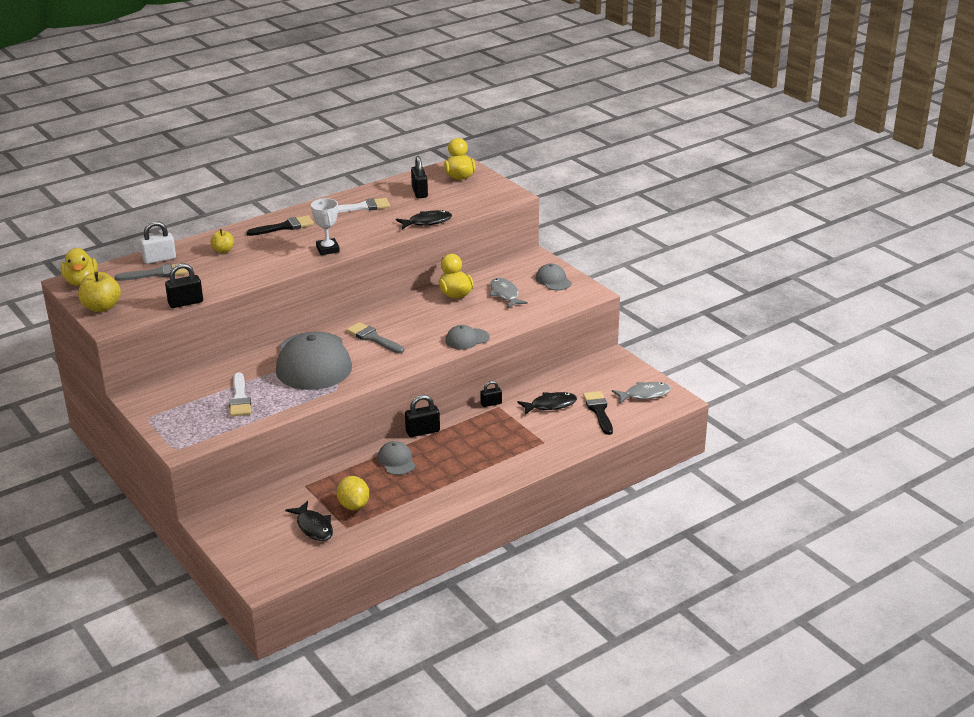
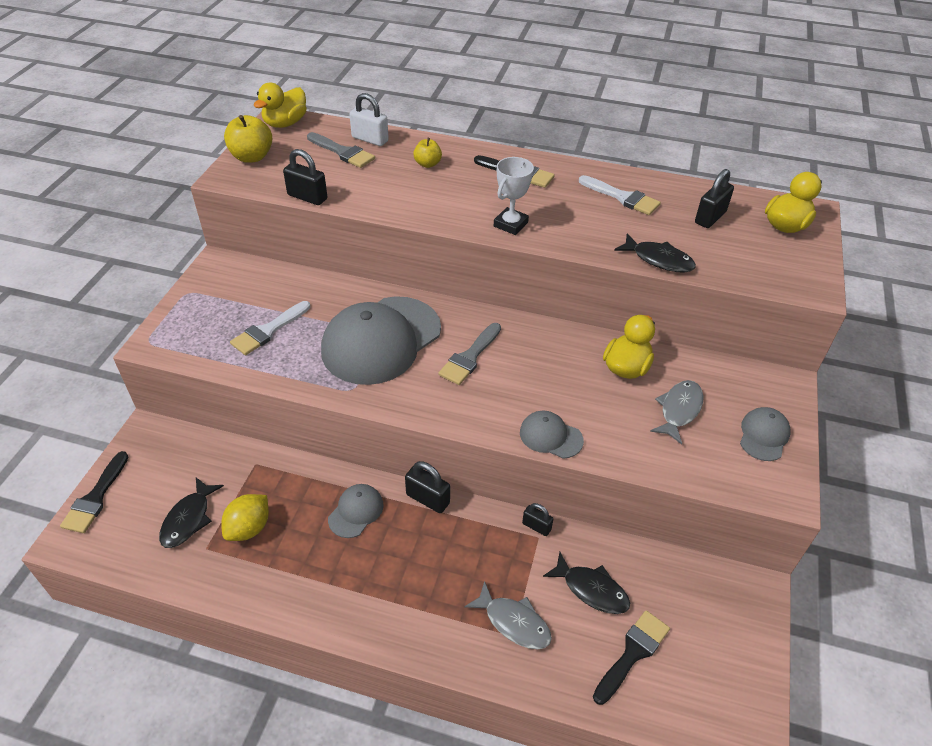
camera: 50 degrees right, 15 degrees up
grey brush [346,322,404,353] -> grey brush turned 150 degrees counterclockwise [438,323,501,385]
grey fish [612,382,671,403] -> grey fish moved to [464,581,552,650]
none -> black brush [60,451,128,533]

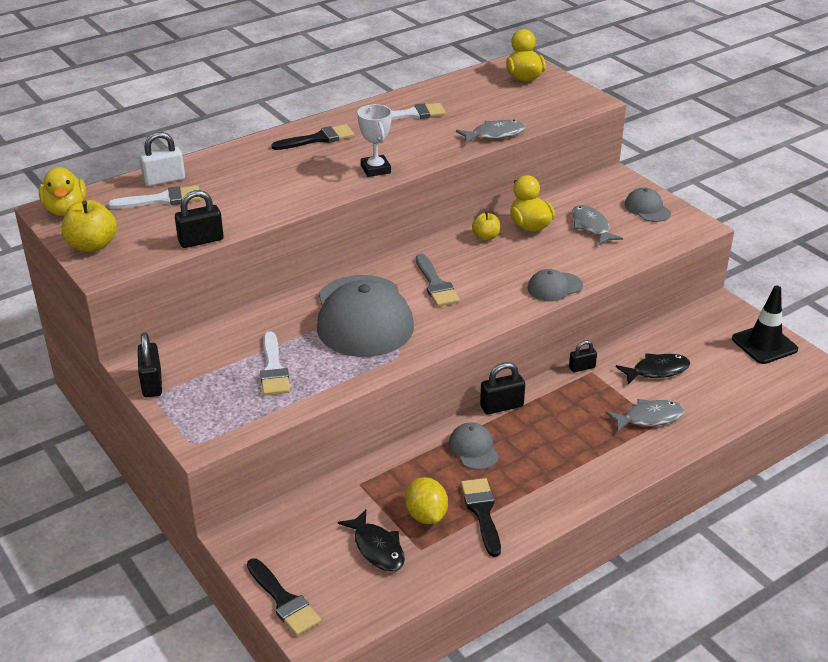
camera: 50 degrees left, 10 degrees down
grey brush [307,132,375,168] -> white brush [108,186,201,209]
yellow apple [413,138,442,168] -> yellow apple moved to [472,211,500,241]
black brush [593,610,670,705] -> black brush moved to [461,478,501,557]
black fish [614,233,696,272] -> grey fish [456,120,526,144]
black padlock [695,169,734,228] -> black padlock moved to [138,333,162,397]
none -> black traffic cone [732,286,798,364]

